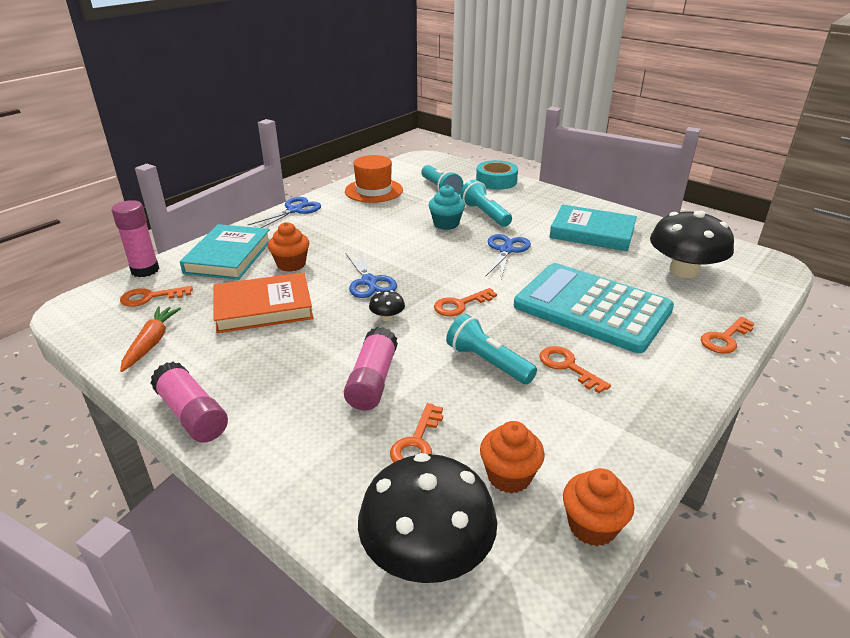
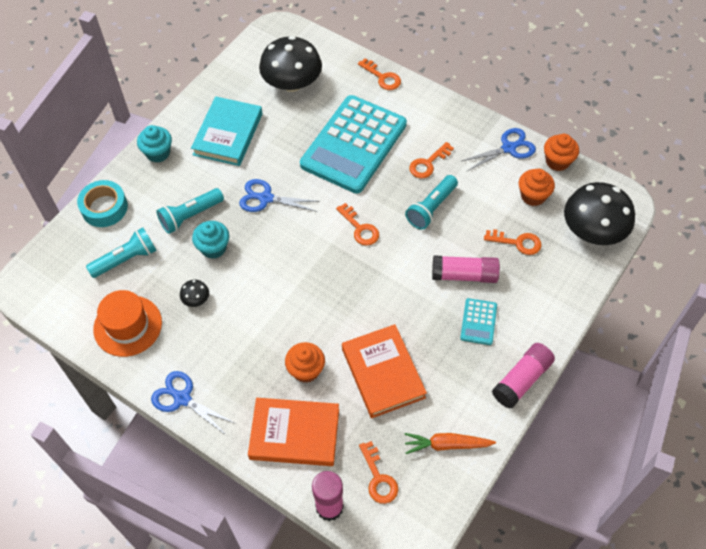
camera: 95 degrees left, 25 degrees up
turquoise book [180,224,270,280] -> orange book [248,398,339,466]
blue scissors [345,251,397,298] -> blue scissors moved to [460,128,536,171]
black mushroom [369,290,405,321] -> black mushroom moved to [180,280,209,307]
none -> turquoise cupcake [137,125,172,163]
none -> turquoise calculator [460,298,497,345]

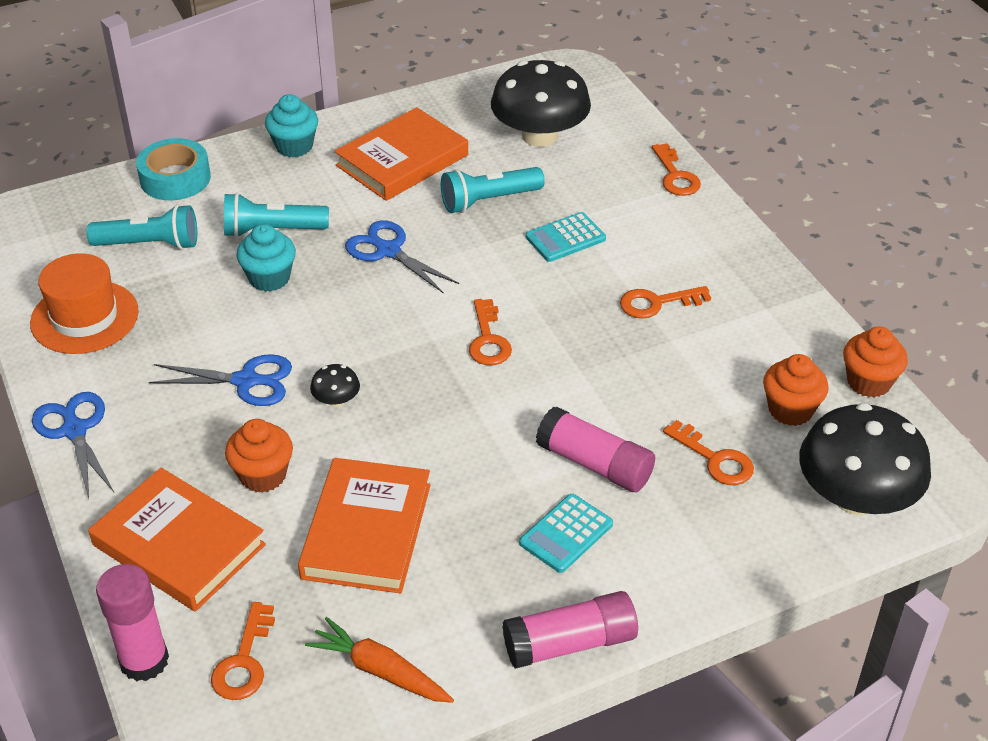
camera: 30 degrees right, 15 degrees down
black mushroom [180,280,209,307] -> black mushroom moved to [310,364,360,407]
turquoise book [191,96,263,166] -> orange book [334,107,468,201]
turquoise calculator [300,95,407,194] -> turquoise calculator [526,212,606,262], size x0.41
turquoise flashlight [405,175,458,230] -> turquoise flashlight moved to [441,167,545,213]
blue scissors [460,128,536,171] -> blue scissors moved to [149,354,292,406]

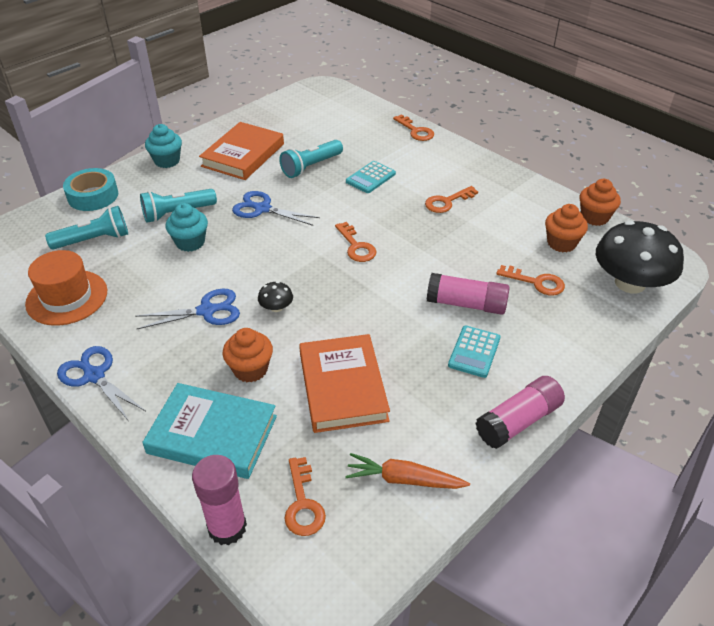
camera: 20 degrees left, 0 degrees up
orange book [88,468,266,612] -> turquoise book [142,383,277,479]
black mushroom [491,60,591,147] -> none

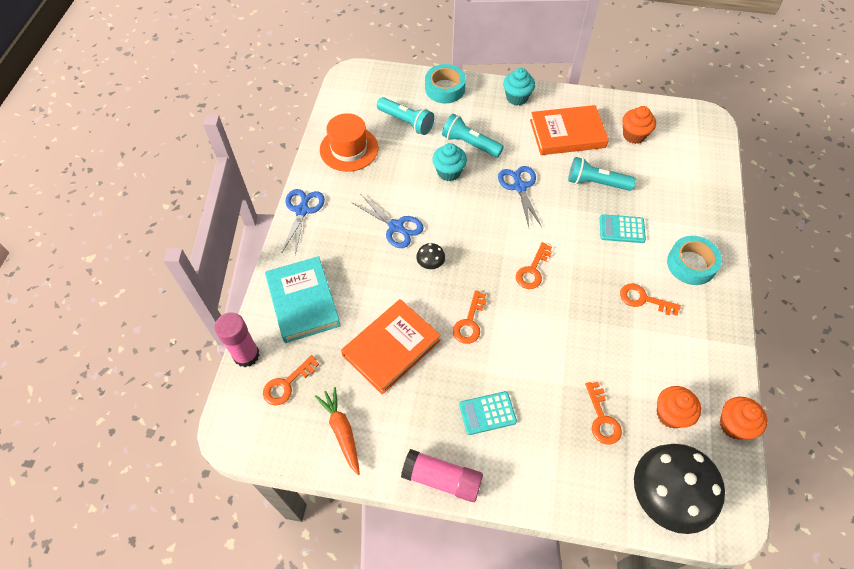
camera: 55 degrees right, 15 degrees up
orange cupcake [223,328,273,383] -> orange cupcake moved to [622,106,656,144]
orange key [393,114,434,141] -> orange key moved to [453,290,486,344]
pink glue stick [427,273,510,315] -> none
none -> turquoise tape [667,236,722,285]

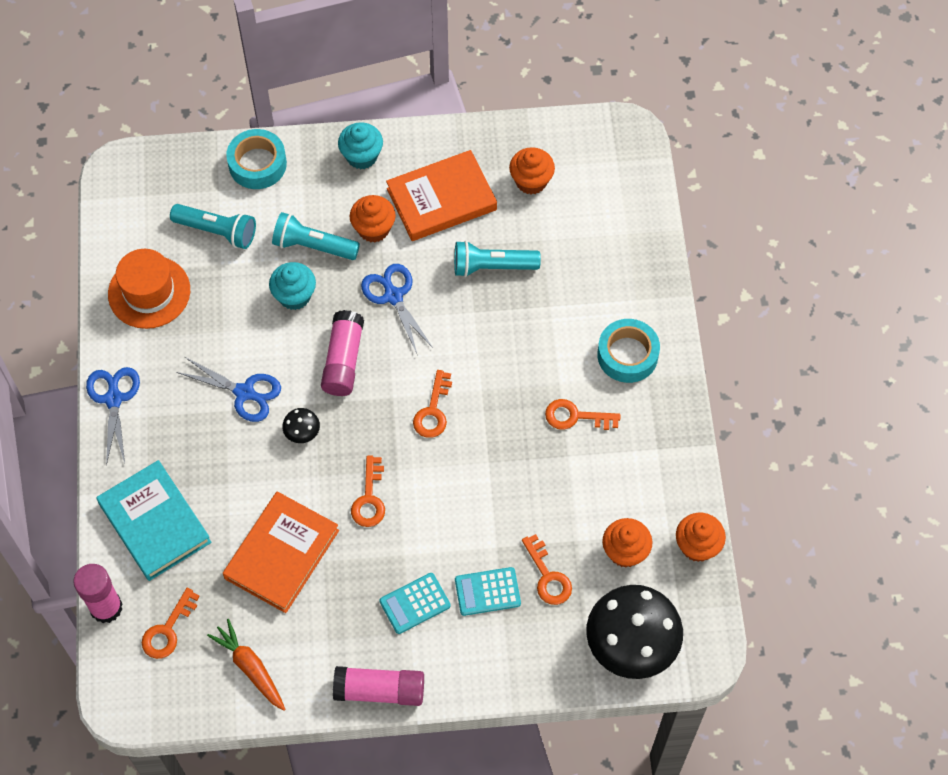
camera: 15 degrees left, 5 degrees up
turquoise calculator [600,214,646,243] -> turquoise calculator moved to [455,567,521,616]
none -> pink glue stick [321,310,364,396]
none -> orange cupcake [350,195,396,243]

